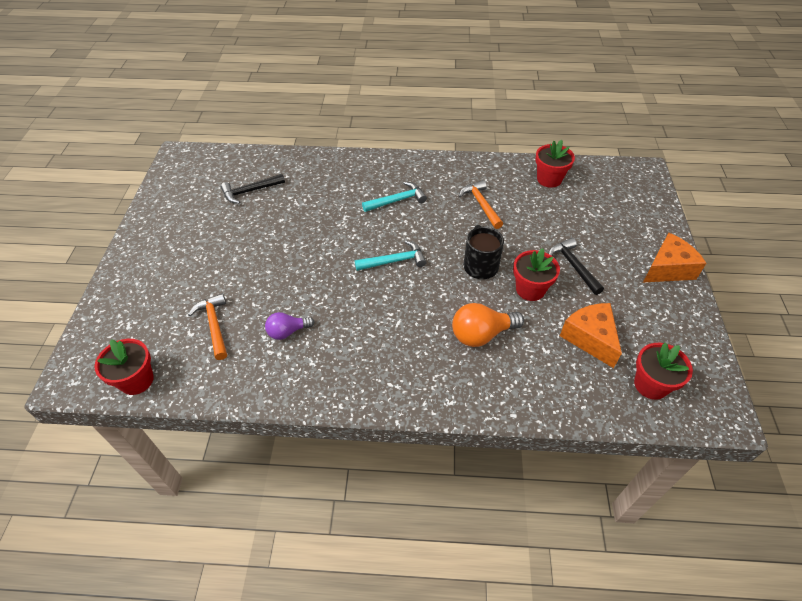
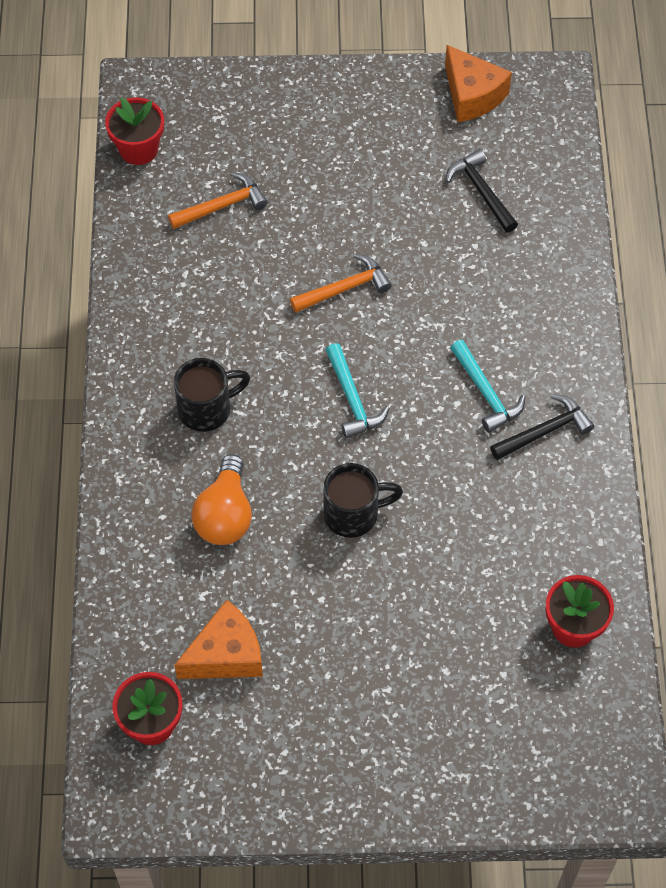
camera: 85 degrees right, 10 degrees up
purple light bulb [265,312,315,340] -> none
orange light bulb [452,303,524,347] -> orange light bulb turned 150 degrees counterclockwise [191,454,252,545]
orange hammer [459,180,503,229] -> orange hammer moved to [290,254,392,313]
red flower pot [513,248,560,301] -> none
black hammer [548,238,604,295] -> black hammer moved to [490,394,594,460]
orange cheese [643,232,706,283] -> orange cheese moved to [445,45,512,122]
none -> black mug [174,358,250,432]

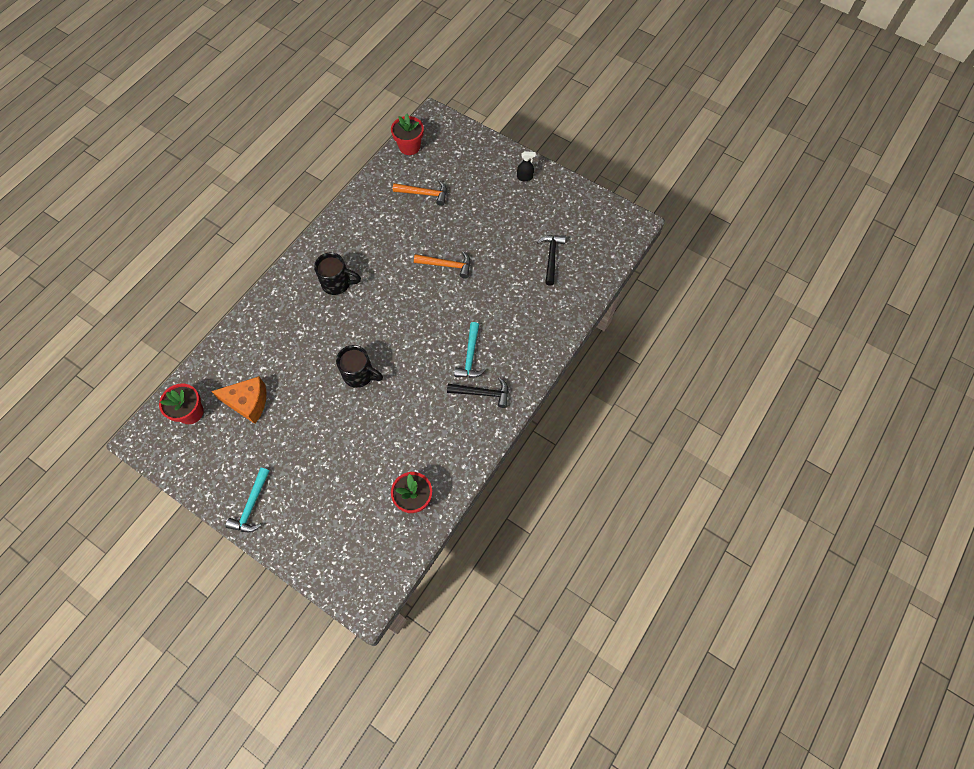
camera: 35 degrees right, 5 degrees up
orange light bulb [191,454,252,545] -> none
turquoise hammer [326,343,389,439] -> turquoise hammer moved to [225,468,270,532]
orange cheese [445,45,512,122] -> none
none -> black spray bottle [517,151,536,181]

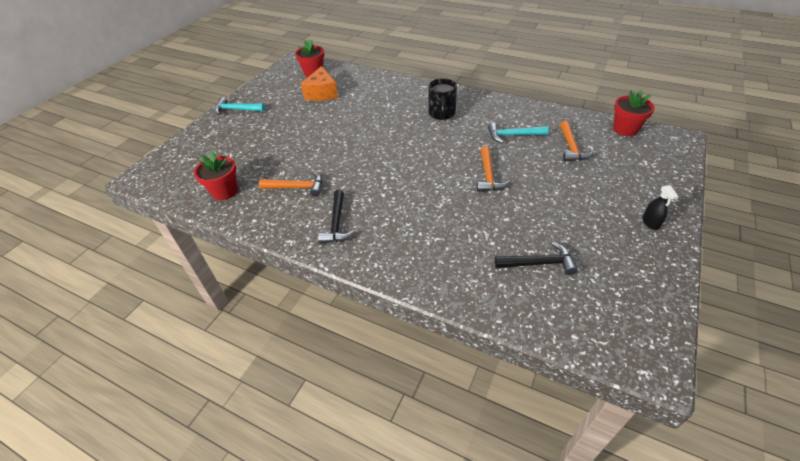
camera: 85 degrees right, 20 degrees down
black mug [336,345,383,388] -> none
turquoise hammer [454,322,486,378] -> turquoise hammer moved to [488,123,549,143]
none -> orange hammer [259,172,322,197]

